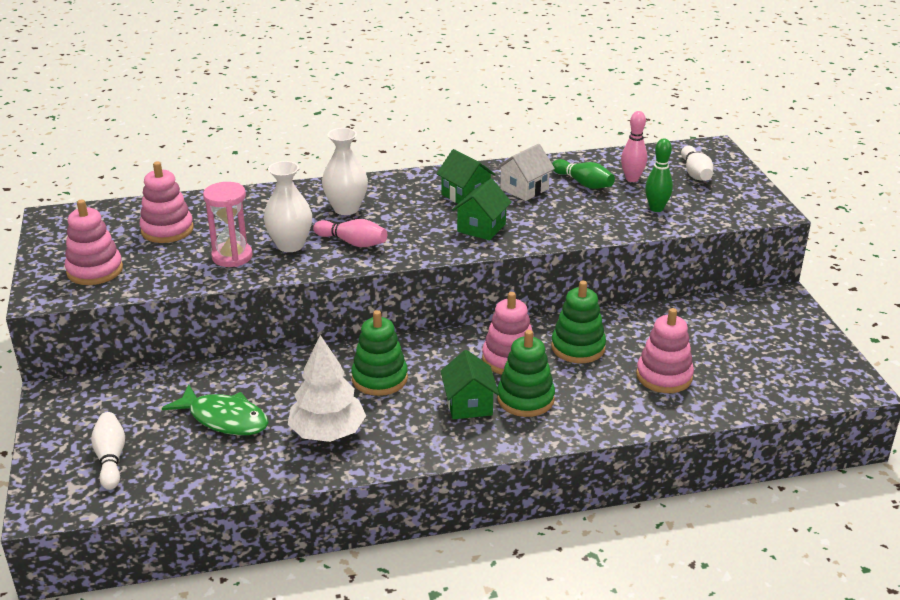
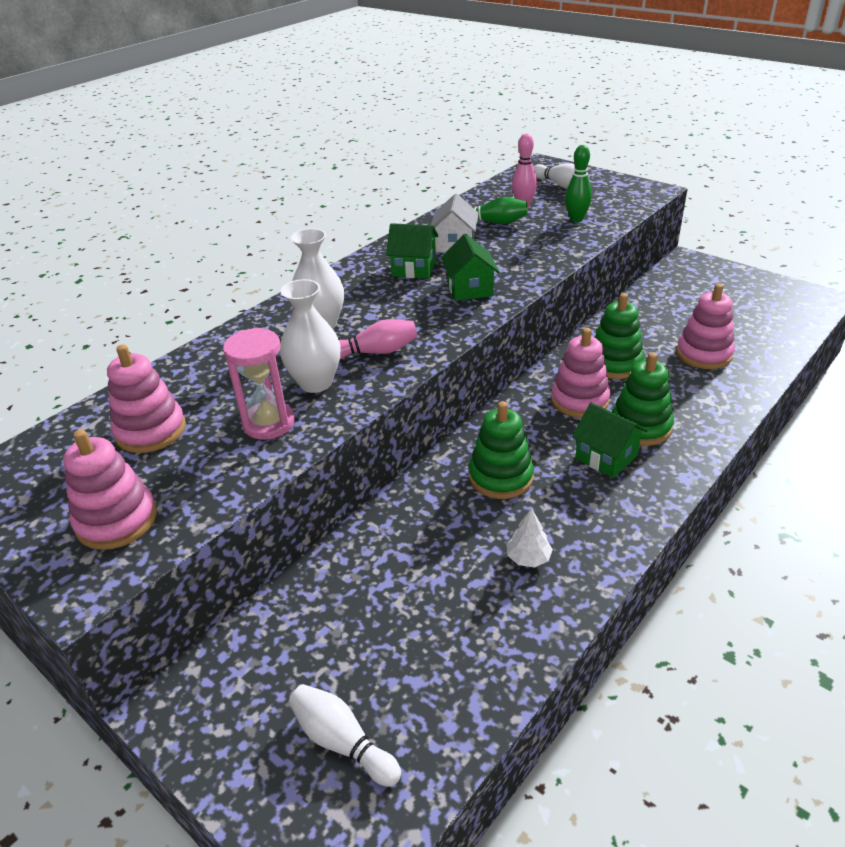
camera: 35 degrees left, 5 degrees up
green fish [162,384,269,435] -> none
white tree [288,335,366,442] -> white tree [507,508,553,568], size x0.49

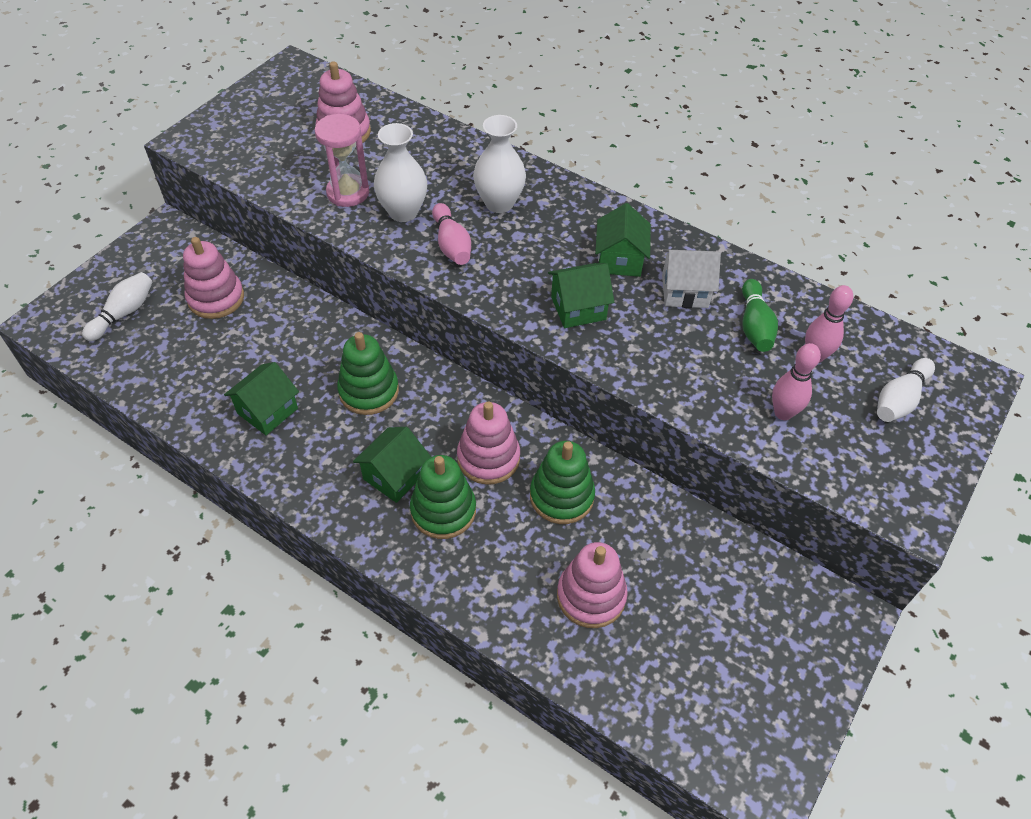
camera: 80 degrees right, 15 degrees up
pink stacking toy [63,429,157,550] -> pink stacking toy moved to [183,237,244,319]
white tree [507,508,553,568] -> green house [224,362,299,435]
green bowling pin [565,145,592,222] -> pink bowling pin [772,343,821,420]

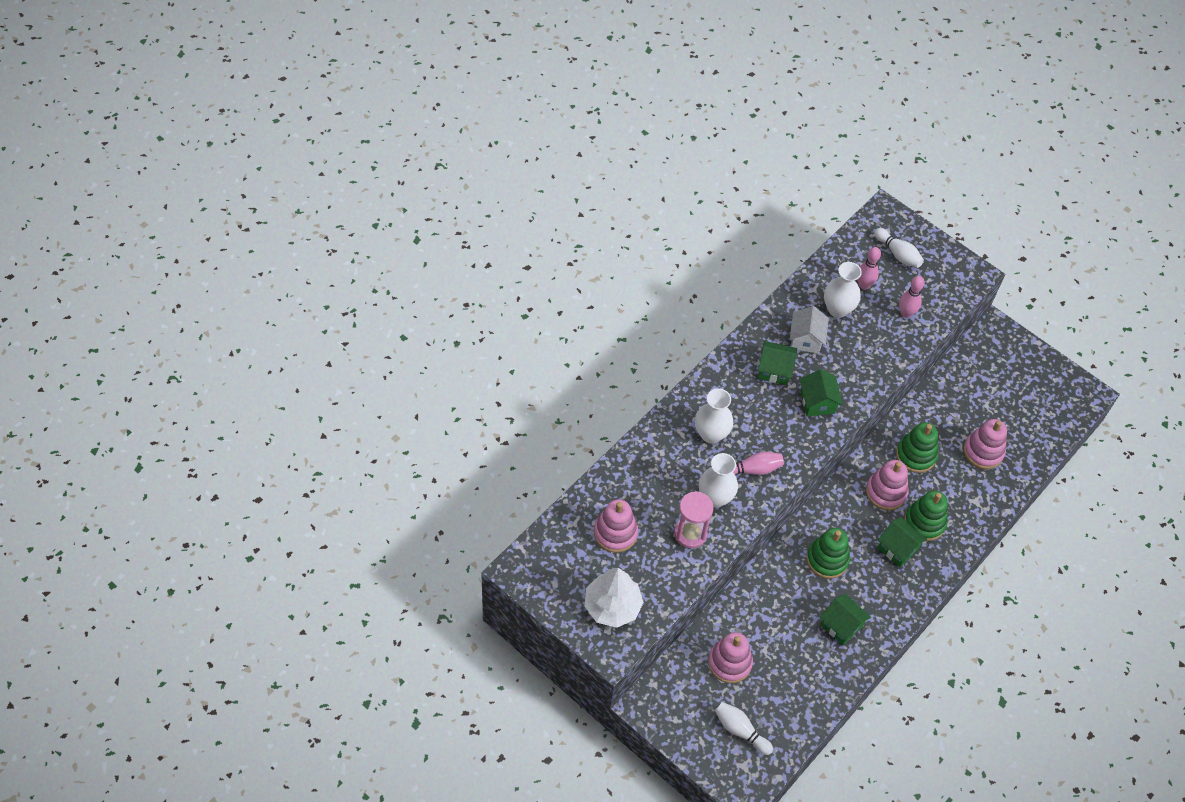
camera: 85 degrees left, 5 degrees up
green bowling pin [742,279,778,352] -> white vase [824,262,862,318]
none -> white tree [584,568,644,628]

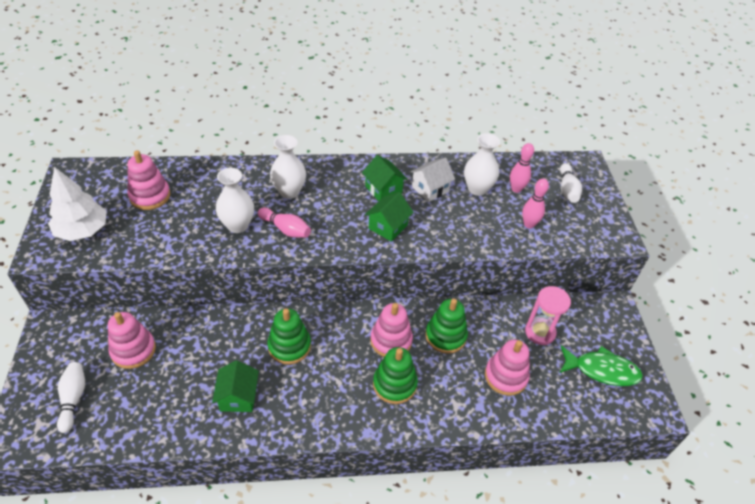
camera: 45 degrees right, 10 degrees down
pink hourglass [674,491,714,548] -> pink hourglass moved to [525,286,571,345]
green house [878,517,927,567] -> none
none -> green fish [560,346,643,386]

